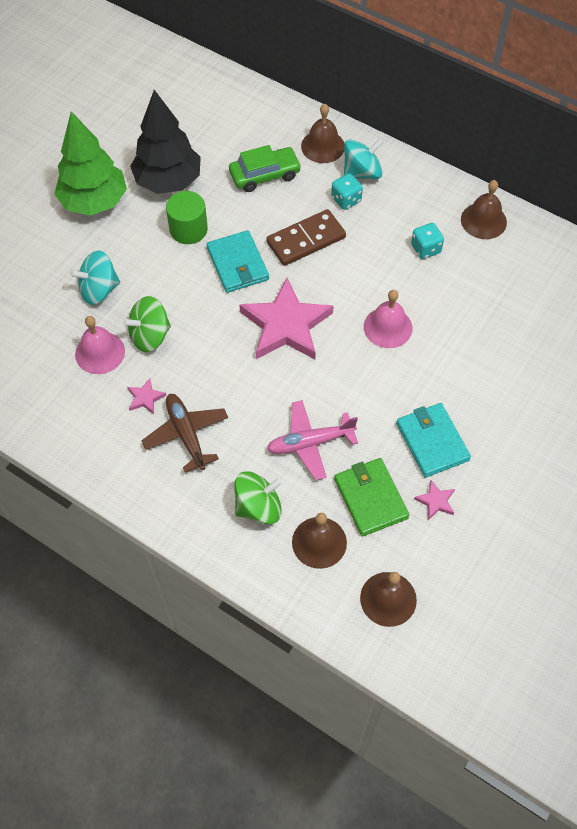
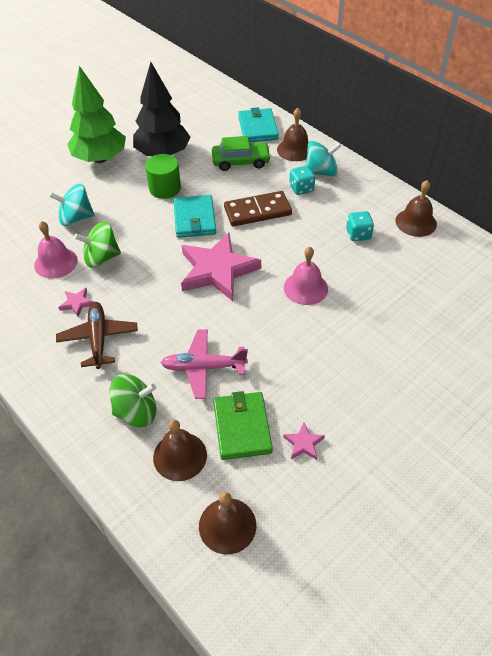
camera: 15 degrees right, 10 degrees down
turquoise wallet [396,403,471,478] -> turquoise wallet moved to [238,107,279,142]

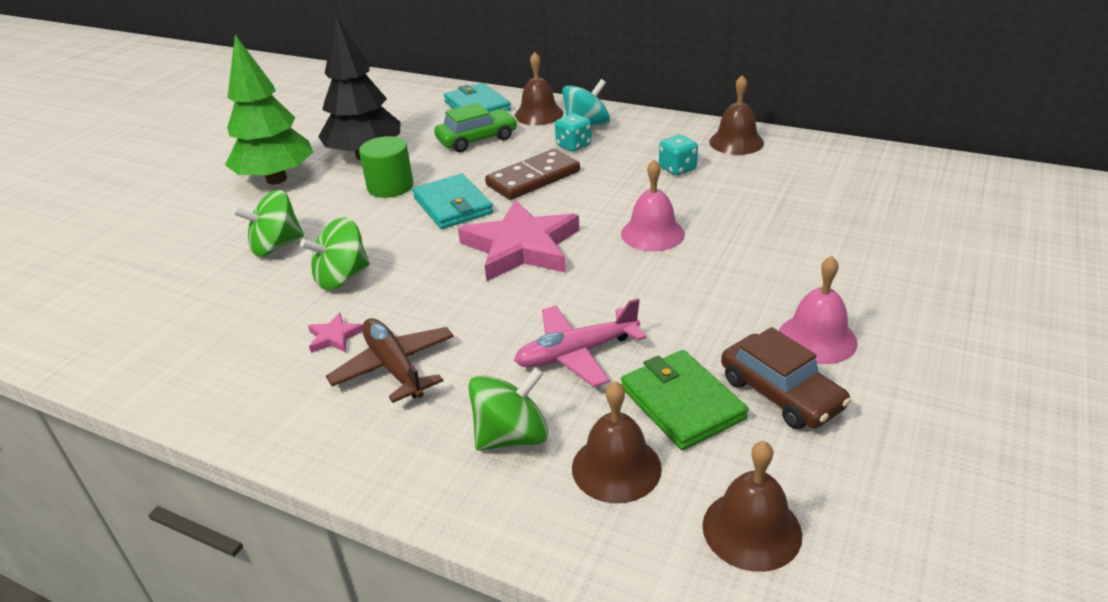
camera: 20 degrees left, 15 degrees down
pink bell [34,221,77,279] -> pink bell moved to [779,256,858,364]
turquoise spinning top [49,184,95,226] -> green spinning top [233,190,304,257]
pink star [283,423,325,460] -> brown car [721,327,851,429]

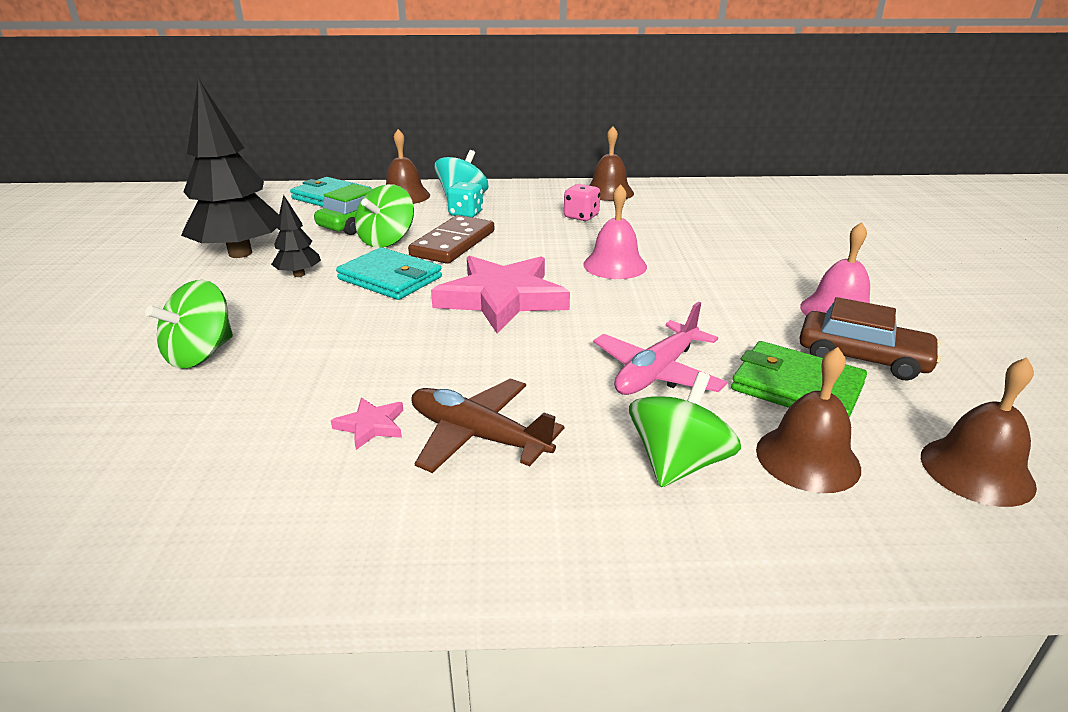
camera: 30 degrees left, 5 degrees down
green tree [225,34,313,184] -> none
green spinning top [300,217,370,290] -> green spinning top moved to [355,184,414,248]
green cylinder [359,136,413,198] -> black tree [271,195,321,277]
turquoise dice [659,135,698,175] -> pink dice [564,184,600,221]

